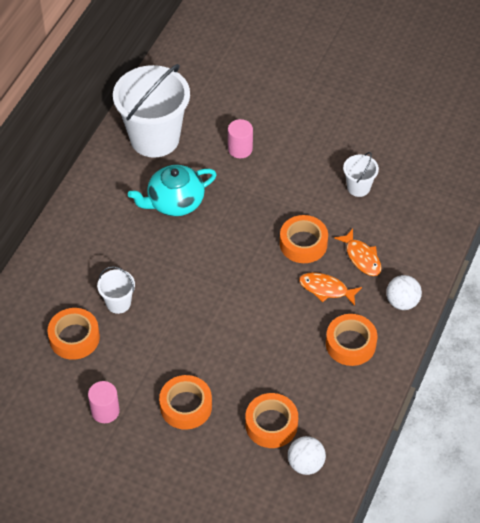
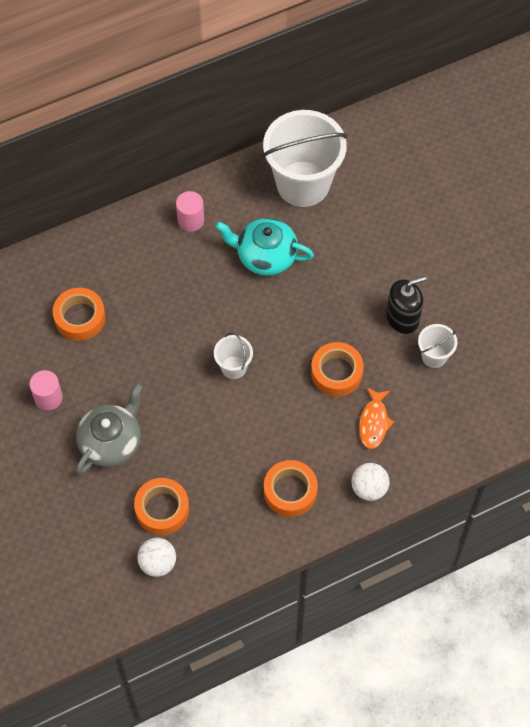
camera: 40 degrees right, 10 degrees up
white bucket [97,267,135,314] -> white bucket moved to [214,333,253,379]
orange tape [159,375,212,430] -> grey teapot [76,383,143,474]
pink cylinder [228,119,253,158] -> pink cylinder moved to [176,191,204,232]
orange fish [299,272,362,306] -> none
none -> black soap dispenser [386,276,427,334]

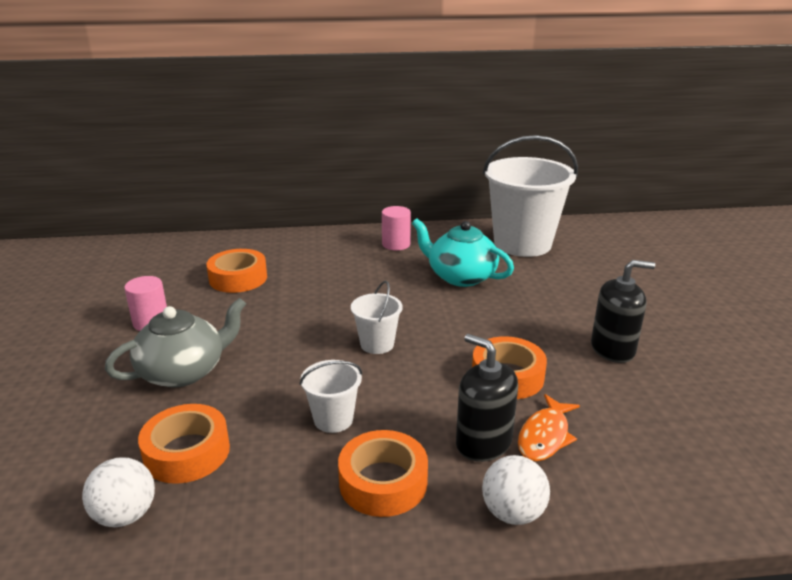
camera: 20 degrees right, 35 degrees down
white bucket [418,324,457,368] -> white bucket moved to [299,360,362,433]
none -> black soap dispenser [456,334,518,462]

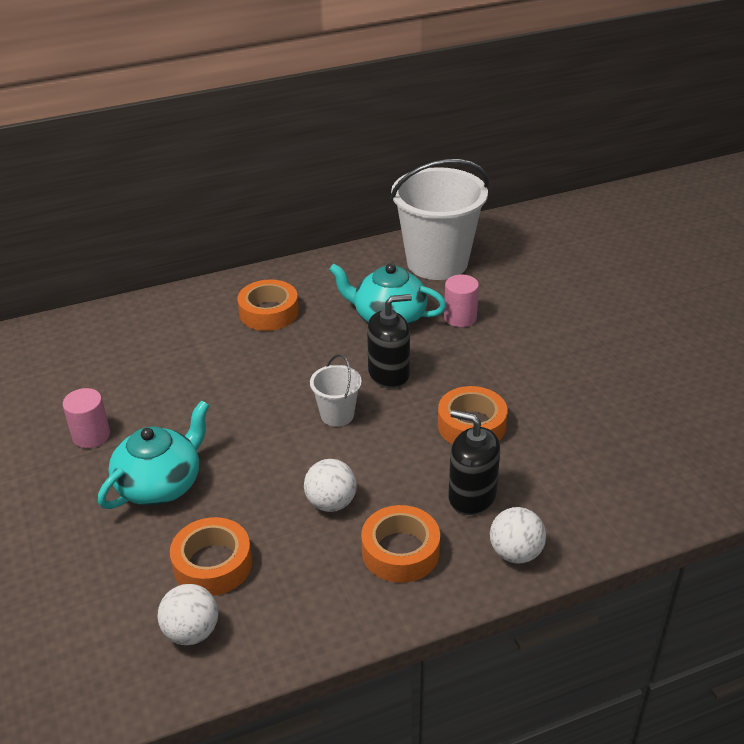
camera: 15 degrees left, 10 degrees up
grey teapot [105,298,246,388] -> turquoise teapot [98,400,210,509]
orange tape [206,249,267,293] -> orange tape moved to [237,280,299,331]
white bucket [299,360,362,433] -> white ball [304,459,357,512]
pink cylinder [382,206,411,251] -> pink cylinder moved to [444,275,479,327]
orange fish [518,394,580,462] -> none
black soap dispenser [591,260,655,363] -> black soap dispenser moved to [367,294,412,388]

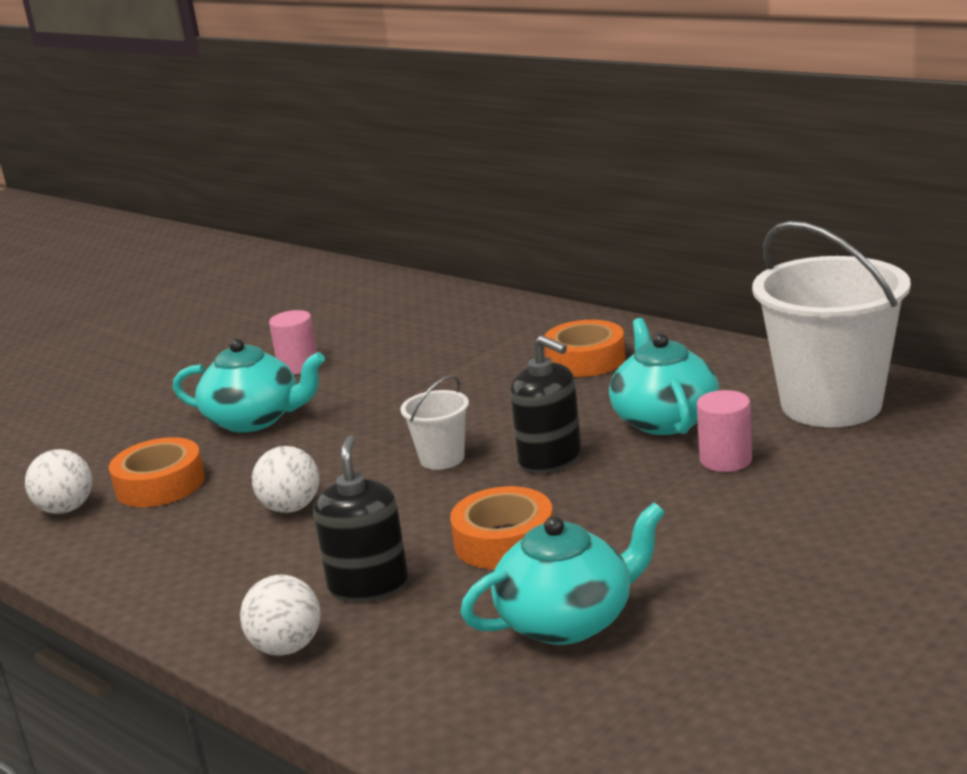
camera: 65 degrees right, 15 degrees down
orange tape [361,505,440,583] -> none
none -> turquoise teapot [460,502,665,645]

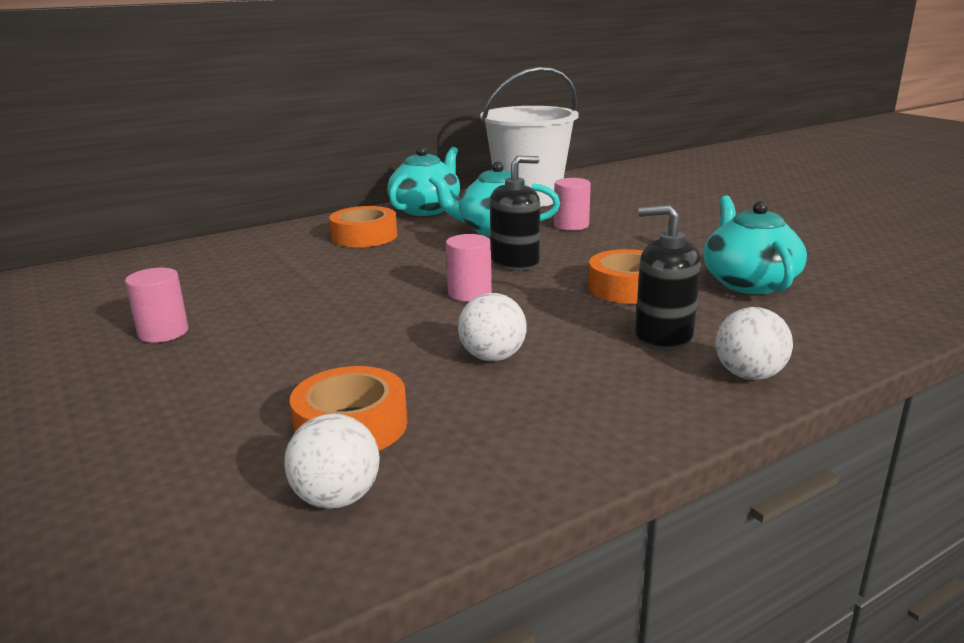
camera: 75 degrees left, 0 degrees up
turquoise teapot [173,339,325,433] -> turquoise teapot moved to [387,146,460,216]
white bucket [400,375,469,470] -> pink cylinder [446,234,492,301]

